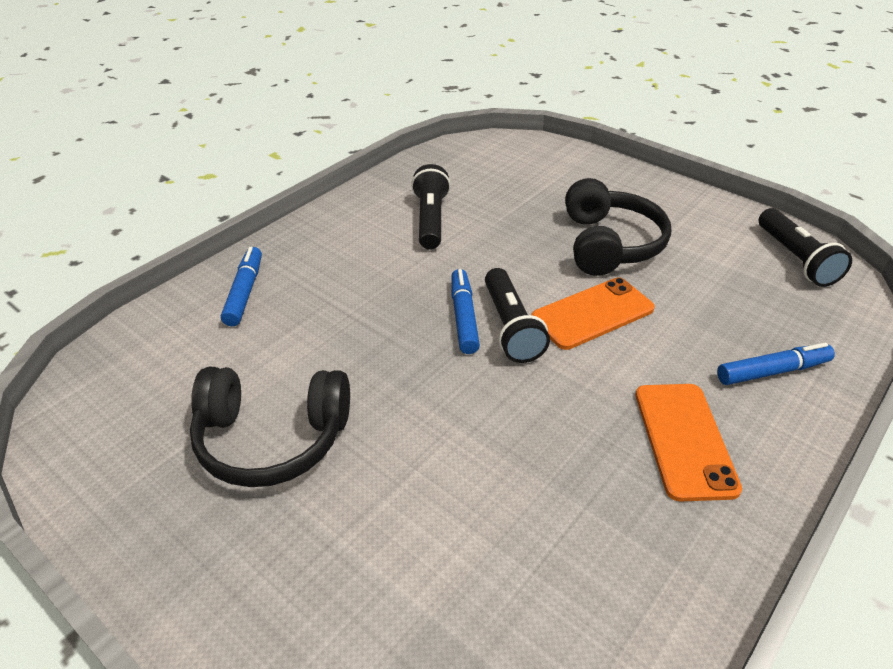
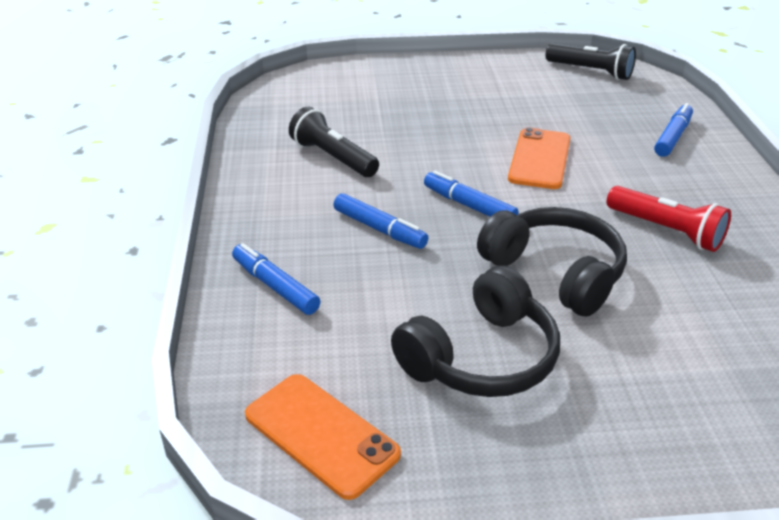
camera: 45 degrees left, 5 degrees down
black flashlight [485,268,550,363] -> none
black headphones [565,178,671,276] -> black headphones moved to [477,207,627,317]
orange phone [635,384,742,501] -> orange phone moved to [245,374,401,500]
none -> blue marker [333,193,428,249]
none -> red flashlight [606,186,731,252]

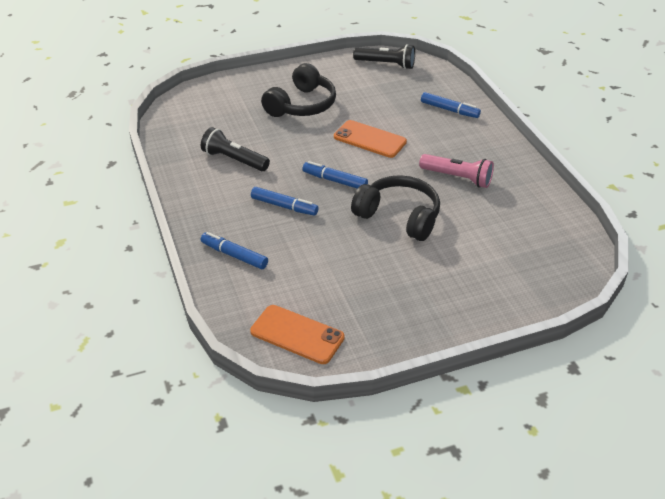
camera: 15 degrees left, 5 degrees up
black headphones [391,265,560,397] -> black headphones moved to [261,63,336,117]
orange phone [508,127,571,189] -> orange phone turned 60 degrees counterclockwise [334,120,407,158]
red flashlight [606,186,731,252] -> pink flashlight [419,154,494,188]
blue marker [654,103,693,157] -> blue marker turned 105 degrees clockwise [421,92,481,118]

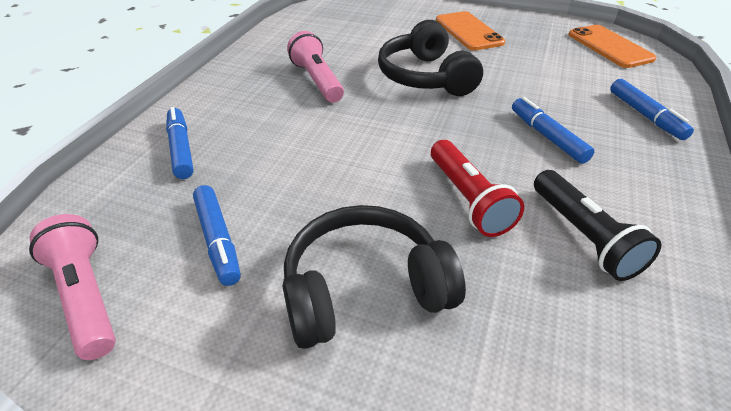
camera: 140 degrees left, 0 degrees up
blue marker [303,161,368,189] -> blue marker moved to [193,185,241,286]
orange phone [334,120,407,158] -> orange phone moved to [436,11,505,51]
black flashlight [353,44,415,69] -> pink flashlight [29,214,116,360]
none -> red flashlight [431,140,524,237]

